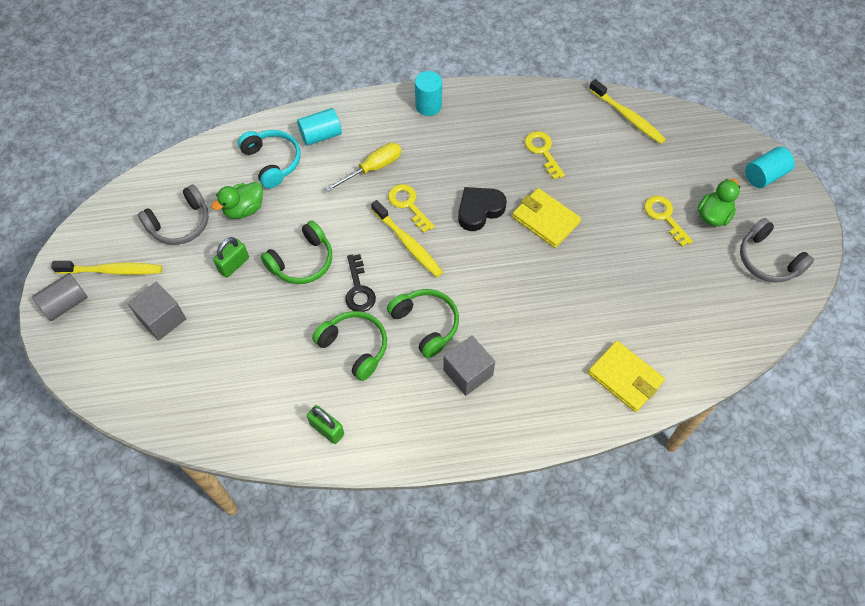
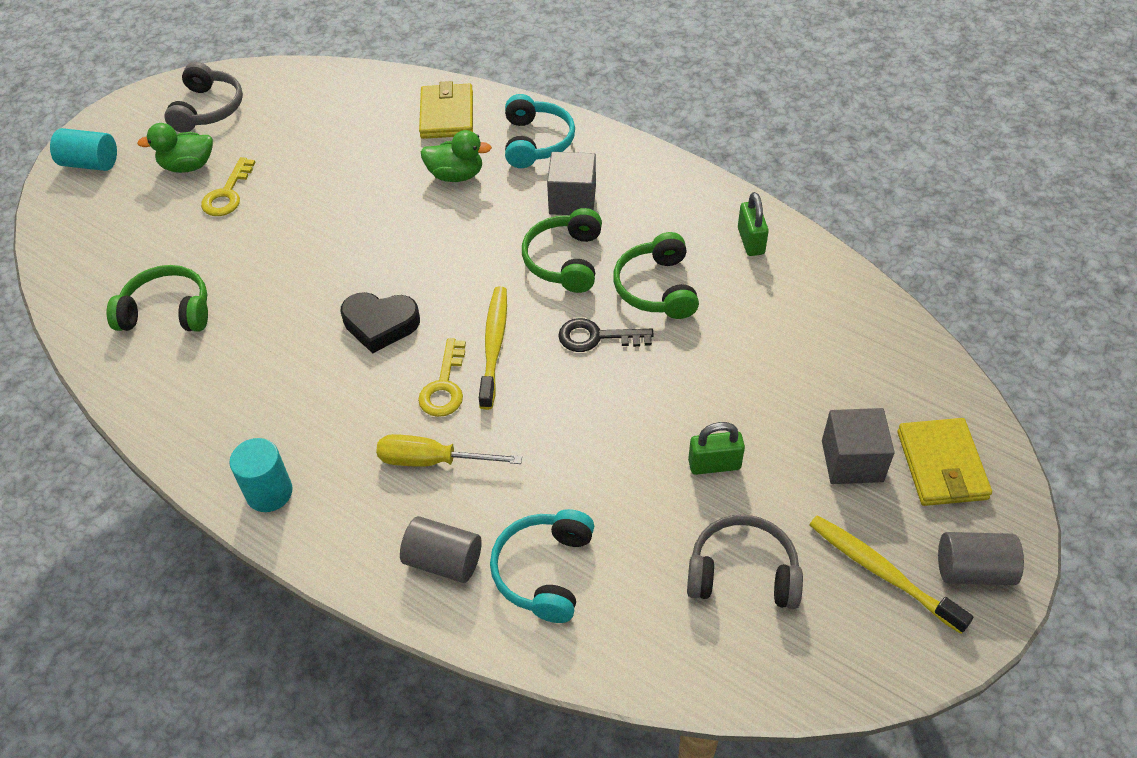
camera: 135 degrees left, 10 degrees down
green duck [212,182,263,219] -> green duck moved to [421,130,492,182]
green headphones [261,220,332,284] -> green headphones moved to [107,265,208,331]
turquoise cylinder [297,108,342,146] -> grey cylinder [400,516,482,583]
black key [345,254,376,312] -> black key turned 120 degrees counterclockwise [558,318,654,352]
yellow wallet [512,188,581,248] -> yellow wallet moved to [897,418,992,506]
yellow key [525,131,565,180] -> none
yellow toothbrush [589,79,666,144] -> none
none -> turquoise headphones [505,94,575,168]

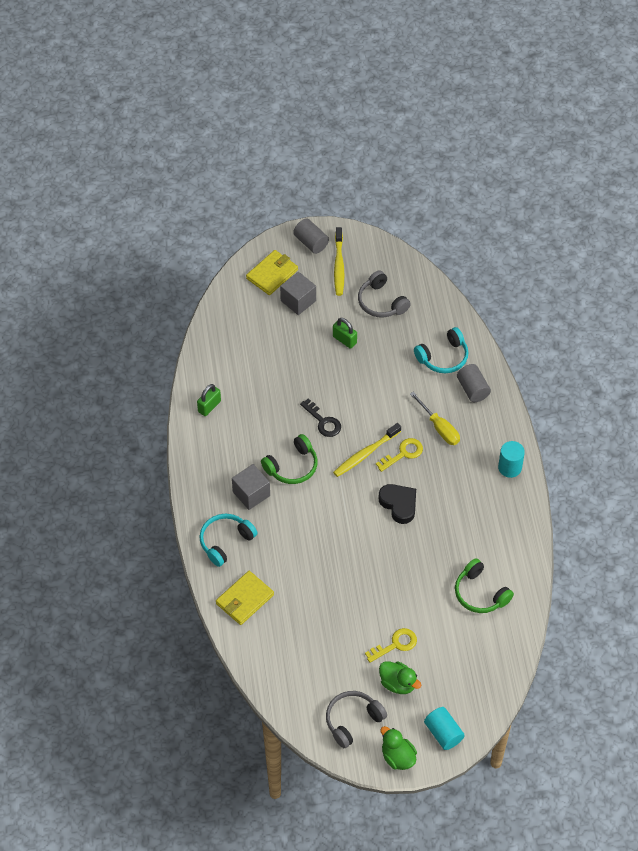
camera: 135 degrees left, 5 degrees up
green duck [421,130,492,182] -> green duck moved to [381,726,417,770]
green headphones [613,232,699,319] -> none

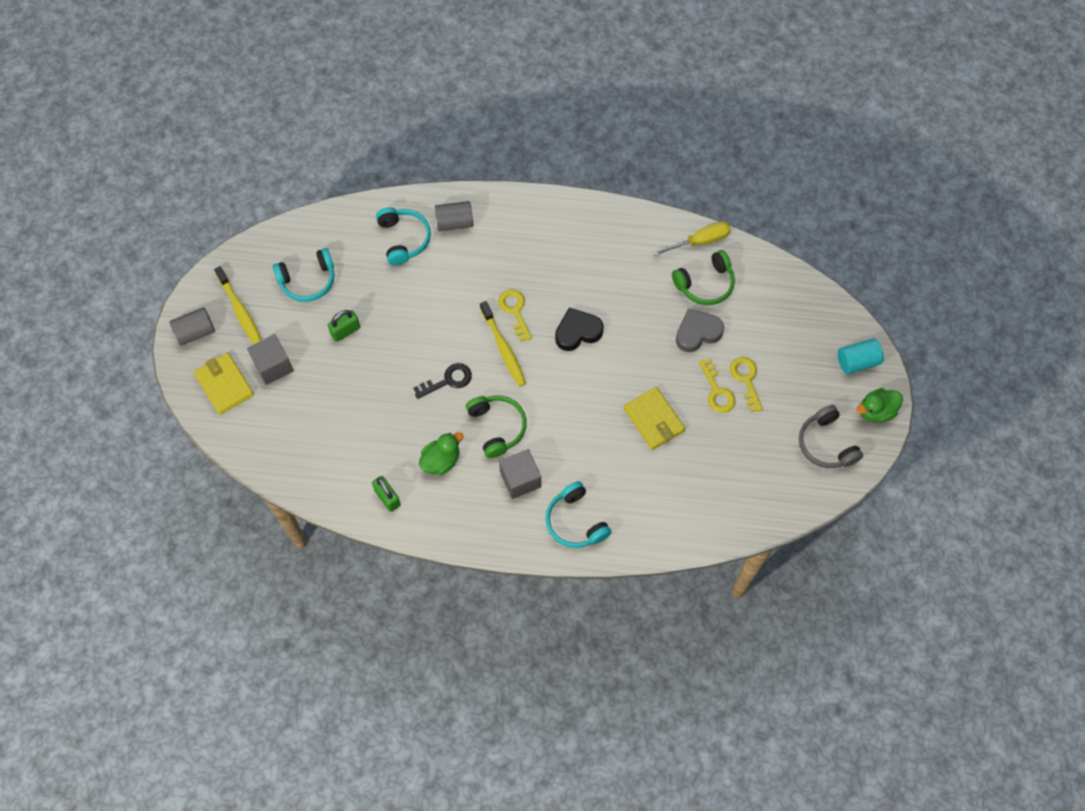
camera: 75 degrees left, 10 degrees up
yellow wallet [216,571,274,625] -> yellow wallet moved to [623,387,685,450]
yellow toothbrush [334,227,344,296] -> yellow toothbrush turned 45 degrees clockwise [214,266,262,344]
grey headphones [358,270,411,317] -> turquoise headphones [273,248,335,302]
green duck [379,661,421,694] -> green duck moved to [419,432,464,475]
yellow screwdriver [410,392,460,445] -> yellow screwdriver moved to [653,222,731,256]
turquoise cylinder [498,441,525,478] -> none
none -> grey heart [676,309,724,352]
none -> yellow key [699,359,736,413]

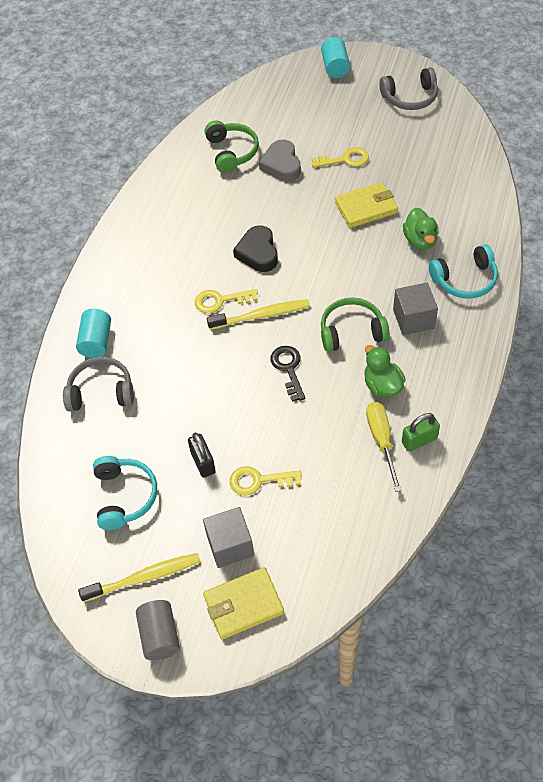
camera: 75 degrees left, 10 degrees down
green padlock [328,310,360,342] -> black padlock [188,433,216,478]
turquoise headphones [376,207,431,266] -> grey headphones [63,357,134,412]
grey cylinder [435,201,473,231] -> turquoise cylinder [76,309,111,358]
yellow screwdriver [653,222,731,256] -> yellow screwdriver moved to [366,402,402,492]
yellow key [730,357,763,412] -> yellow key moved to [230,466,302,496]
green duck [856,388,903,423] -> green duck moved to [403,208,438,250]

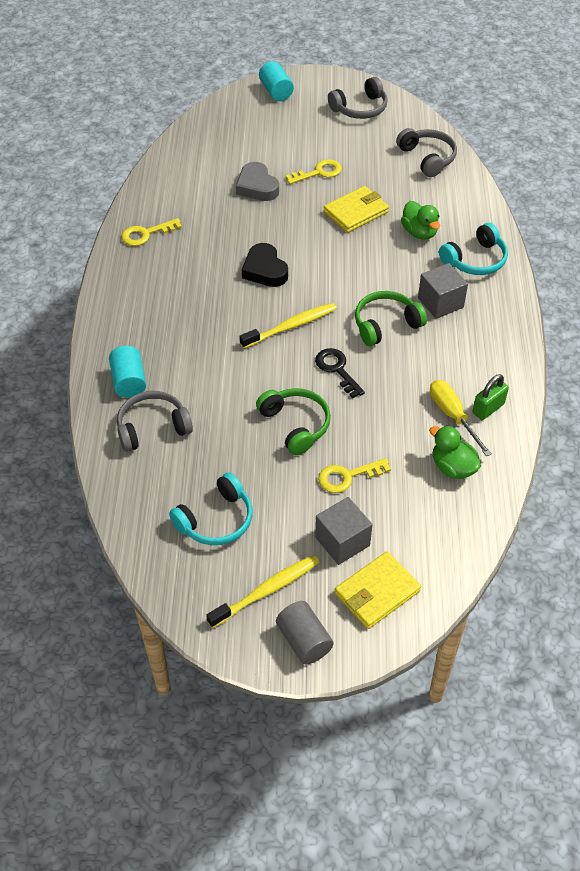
camera: 20 degrees left, 5 degrees down
turquoise headphones [93,456,157,530] -> turquoise headphones turned 75 degrees clockwise [169,472,253,545]
black padlock [188,433,216,478] -> none
yellow key [195,289,258,313] -> yellow key moved to [121,218,182,246]
green headphones [204,121,259,173] -> green headphones moved to [256,388,331,455]
green duck [364,345,406,397] -> green duck moved to [429,425,481,479]
none -> grey headphones [396,128,457,177]

